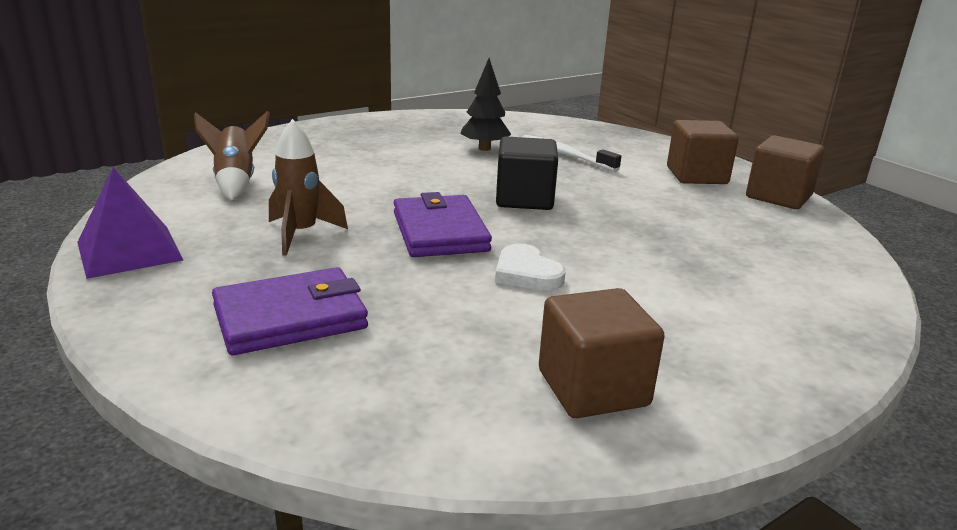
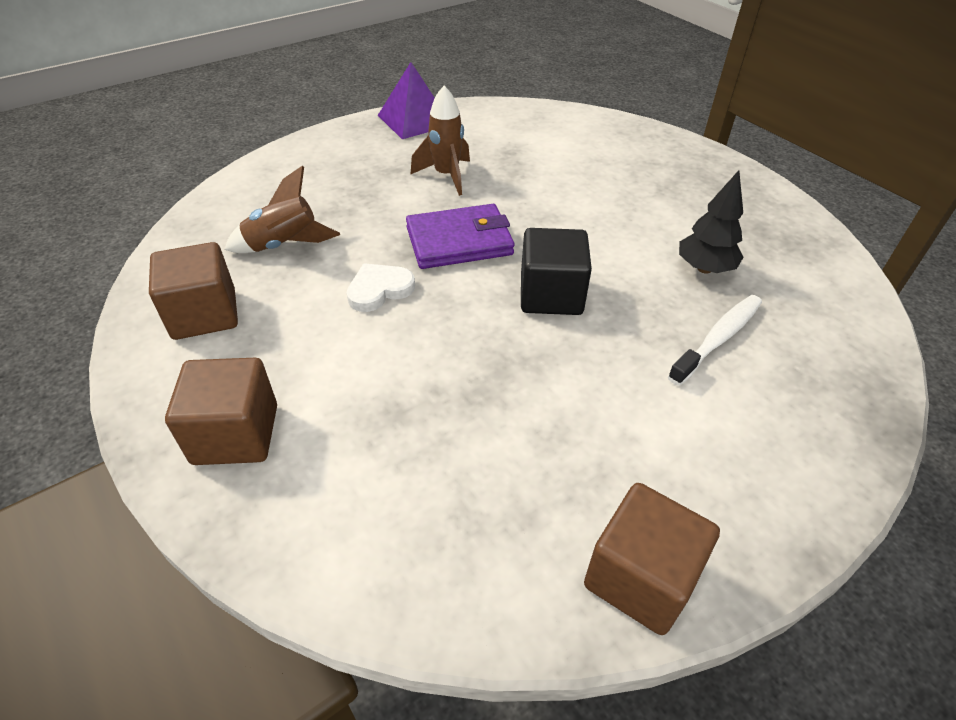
camera: 90 degrees right, 20 degrees up
brown rocket [194,111,270,200] -> brown rocket moved to [225,166,340,253]
purple wallet [212,267,368,355] -> none
brown cube [667,120,739,184] -> brown cube moved to [165,358,277,465]

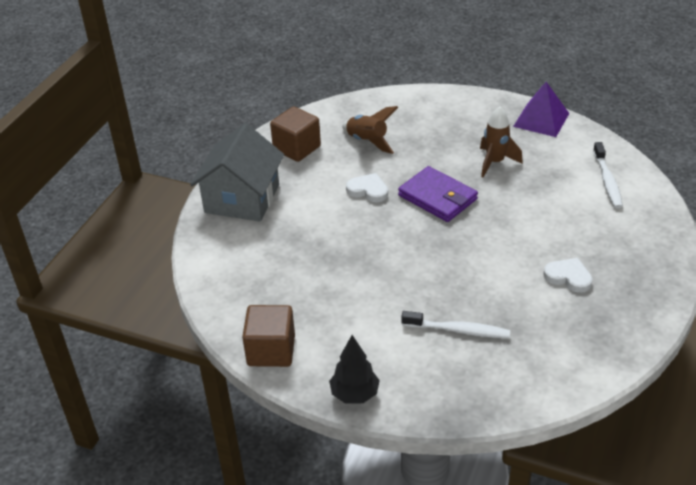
camera: 60 degrees right, 5 degrees down
brown cube [165,358,277,465] -> grey house [190,123,284,222]
black cube [521,228,592,315] -> none
black tree [679,170,744,274] -> black tree moved to [329,335,380,404]
none -> white heart [543,258,593,293]
none -> white toothbrush [593,142,623,209]

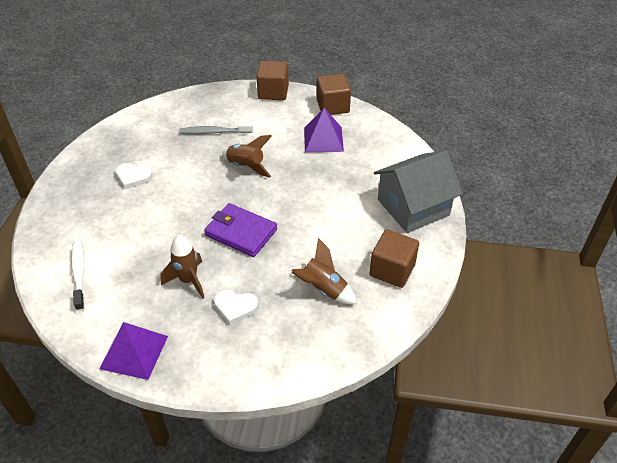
camera: 165 degrees right, 5 degrees up
grey house [190,123,284,222] -> grey house turned 60 degrees clockwise [374,150,463,233]
black tree [329,335,380,404] -> brown cube [256,61,289,100]
white heart [346,173,388,202] -> white heart moved to [214,290,258,325]
white toothbrush [401,311,510,338] -> grey toothbrush [179,122,253,134]
none -> brown rocket [222,135,272,178]
none -> purple pyramid [304,107,344,152]

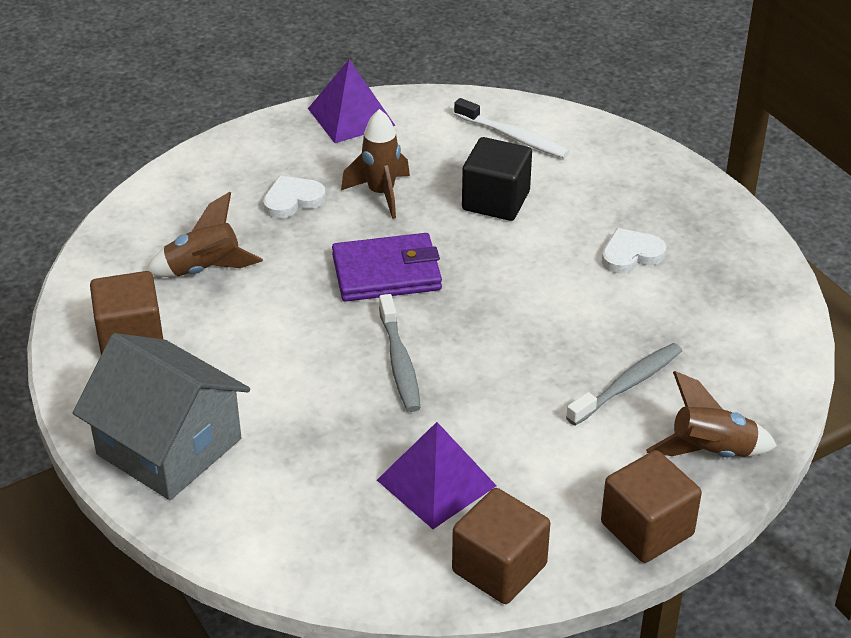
camera: 140 degrees right, 5 degrees down
brown rocket [222,135,272,178] -> brown rocket moved to [646,371,777,458]
grey house [374,150,463,233] -> grey house turned 75 degrees counterclockwise [73,333,250,500]
none -> grey toothbrush [379,294,420,412]
none -> black cube [462,137,532,221]

